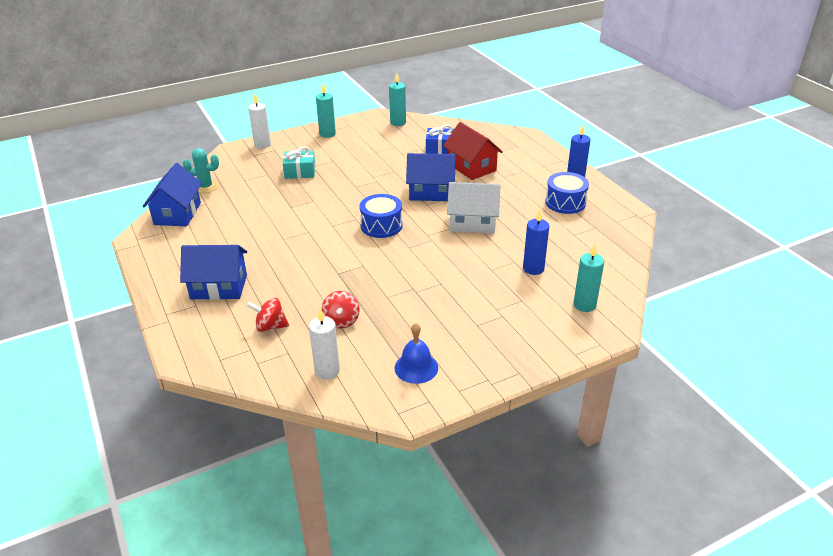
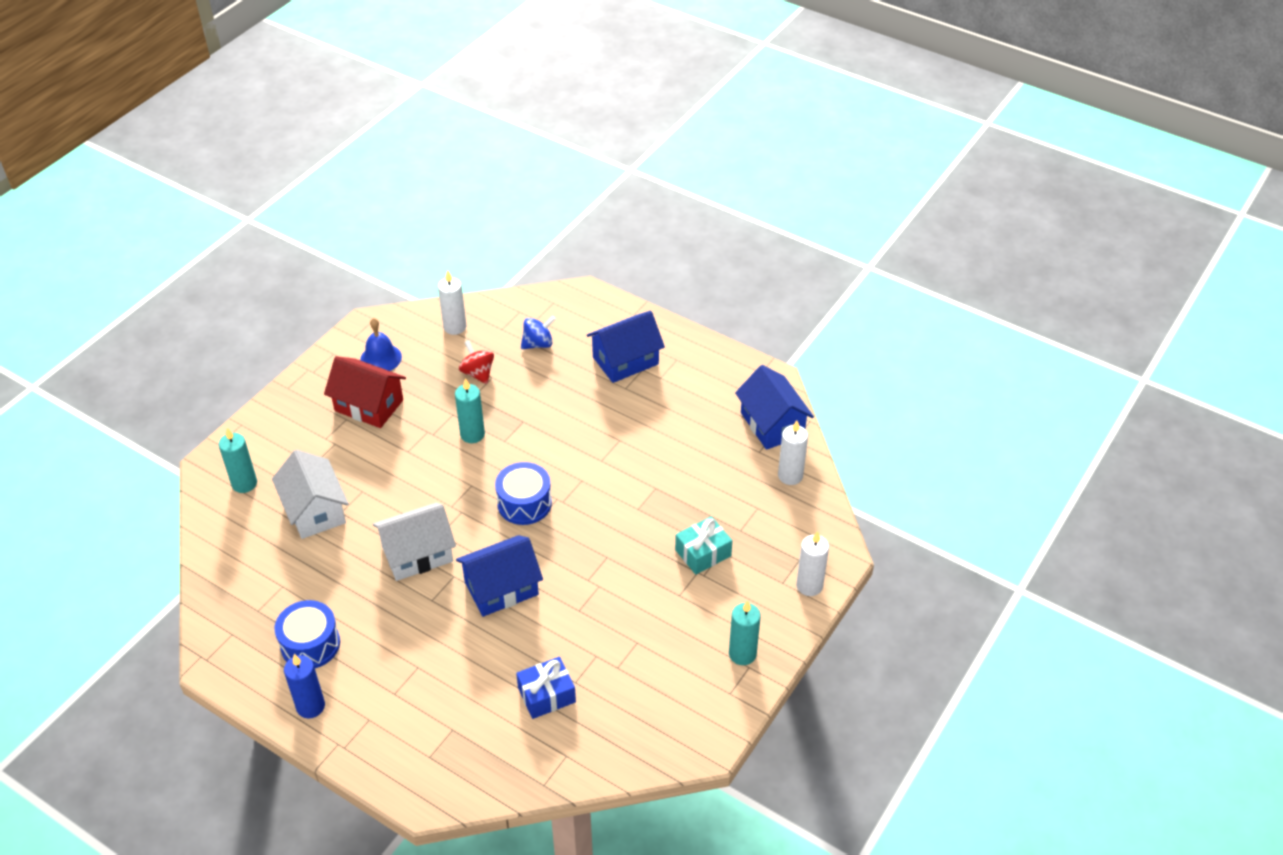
camera: 150 degrees right, 10 degrees up
turquoise cactus [183,148,219,193] -> white candle [778,420,808,485]
red spinning top [246,298,289,332] -> blue spinning top [521,316,556,349]
turquoise candle [389,73,406,126] -> turquoise candle moved to [455,378,485,443]
red house [443,122,503,180] -> red house moved to [324,356,406,428]
blue candle [523,210,549,275] -> white house [272,450,349,539]

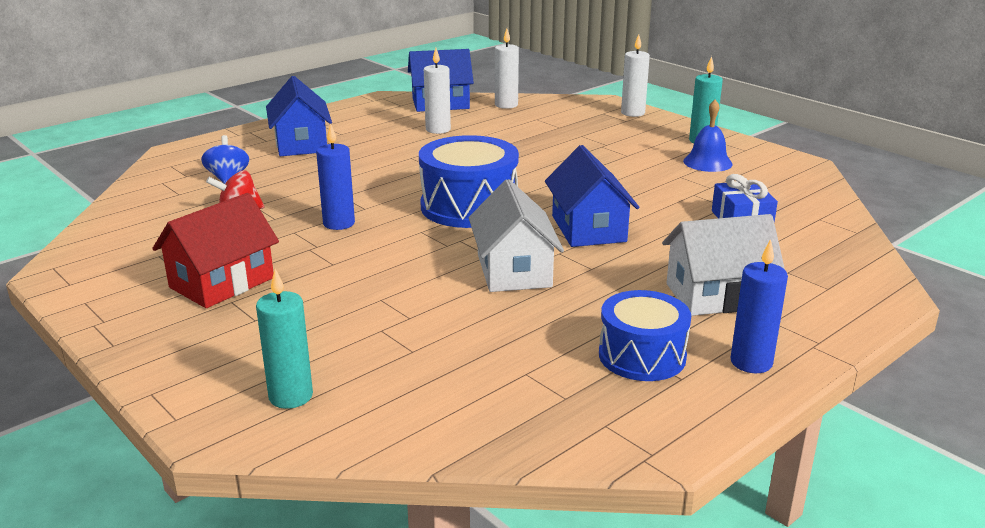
camera: 75 degrees left, 20 degrees down
white house [272,450,349,539] -> white house moved to [662,214,785,316]
blue bell [360,318,402,371] -> blue bell moved to [683,100,733,172]
white candle [438,270,466,335] -> white candle moved to [424,48,451,134]
turquoise candle [455,378,485,443] -> blue candle [316,123,355,230]
blue drum [495,462,552,525] -> blue drum [419,135,519,228], size x1.50
turquoise gift [675,516,732,575] -> none

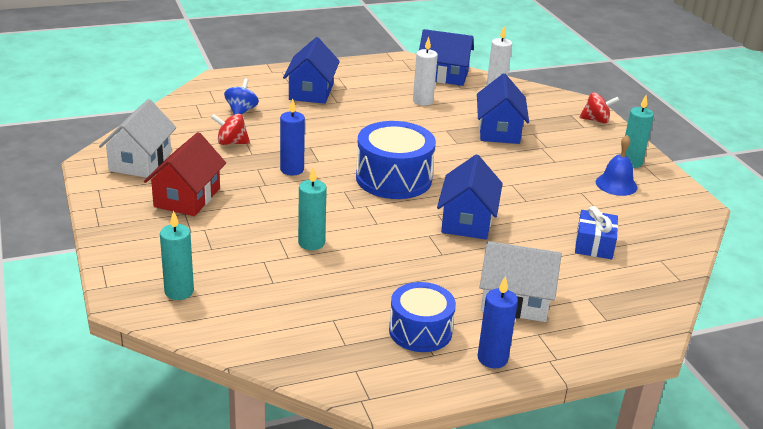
camera: 20 degrees right, 5 degrees up
red house [152,193,279,308] -> red house turned 45 degrees counterclockwise [144,132,226,216]
white house [469,179,564,292] -> white house moved to [99,99,176,178]
white candle [621,34,650,117] -> red spinning top [579,92,619,123]
none -> turquoise candle [298,167,327,250]
none -> blue house [477,73,529,144]

